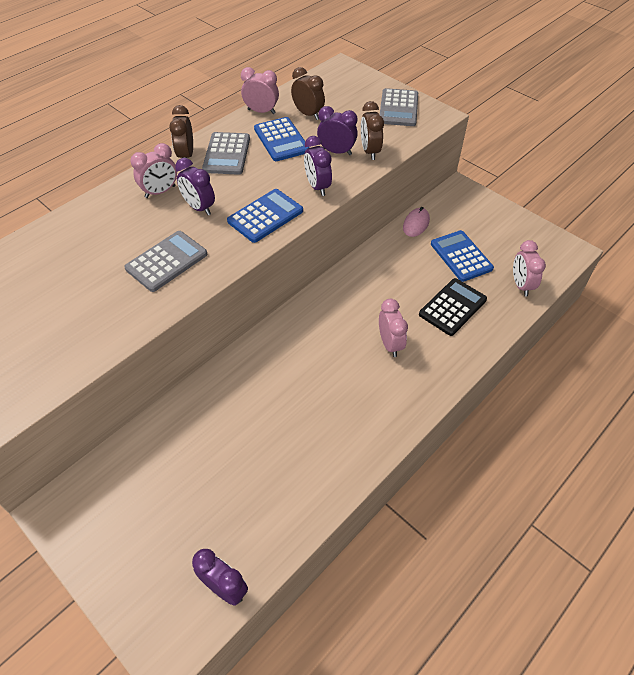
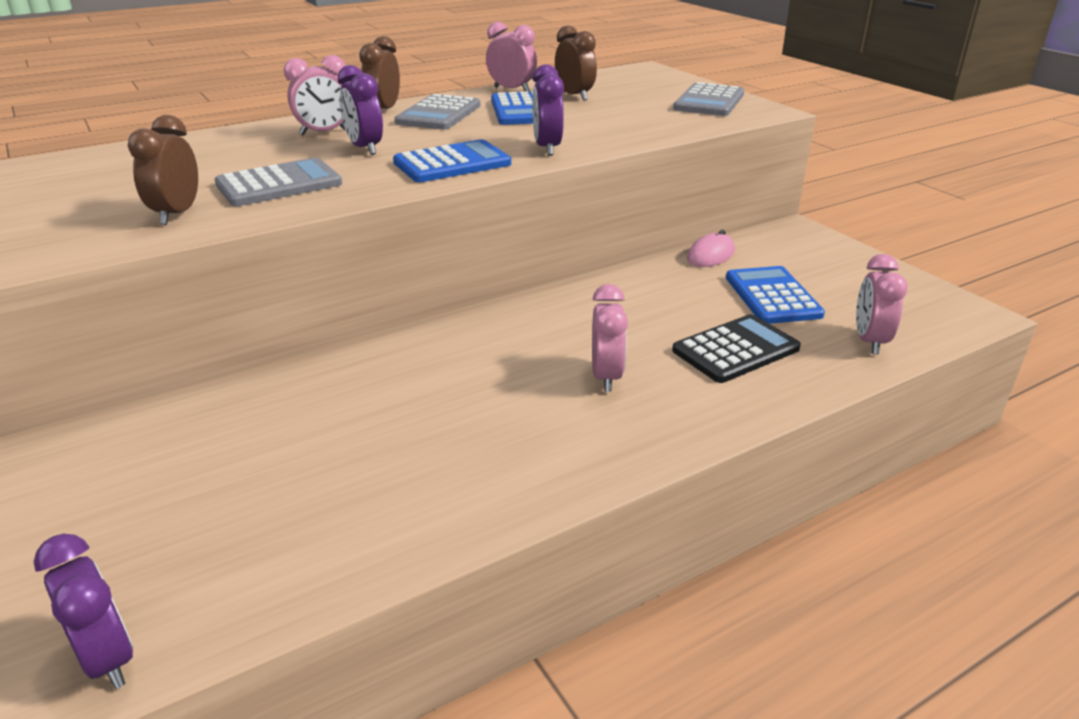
camera: 15 degrees right, 20 degrees down
purple clock [317,106,358,155] -> none
brown clock [361,101,384,160] -> brown clock moved to [128,115,198,225]

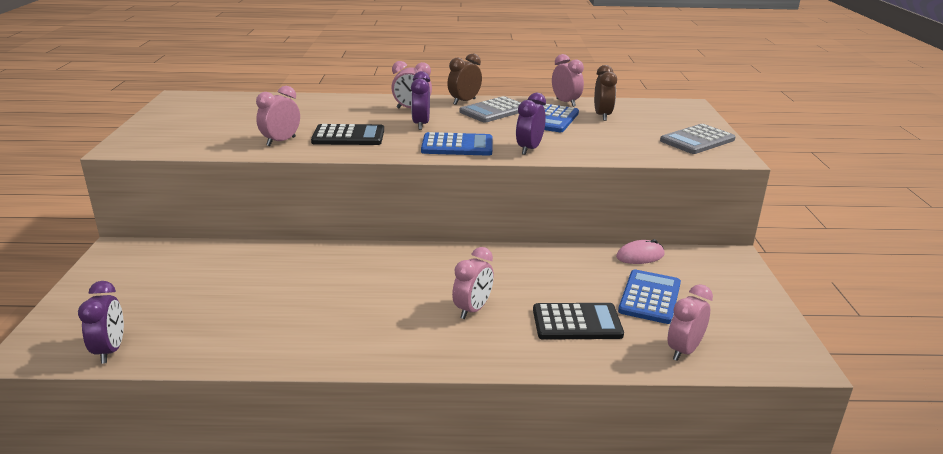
camera: 30 degrees right, 5 degrees down
brown clock [128,115,198,225] -> pink clock [256,86,300,146]
grey calculator [215,157,342,206] -> black calculator [311,124,384,145]

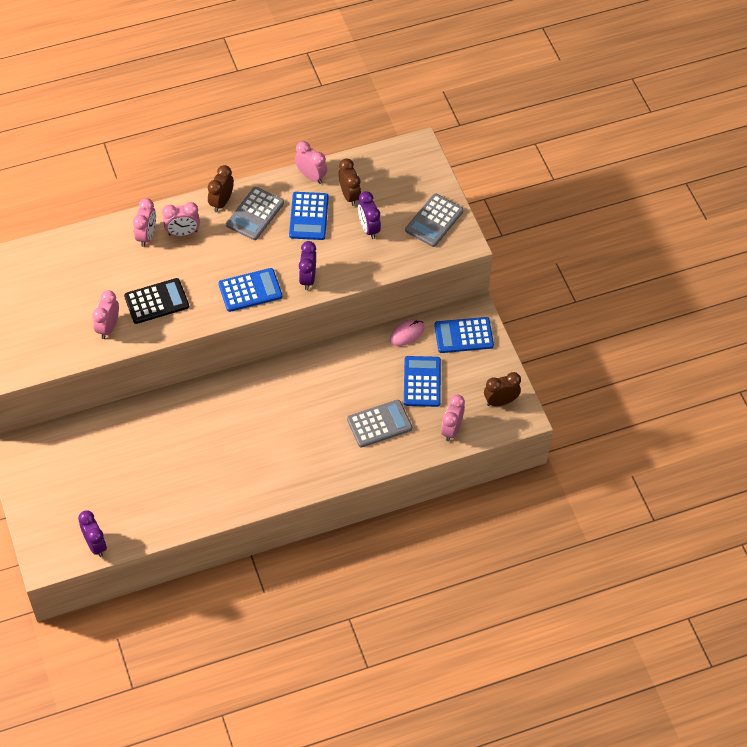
camera: 20 degrees left, 30 degrees up
purple clock [411,71,430,130] -> purple clock moved to [358,191,381,239]
pink clock [452,247,494,319] -> pink clock moved to [133,198,156,247]
black calculator [533,303,624,340] -> grey calculator [347,400,412,447]
none -> blue calculator [434,317,494,353]
none -> brown clock [484,372,521,406]

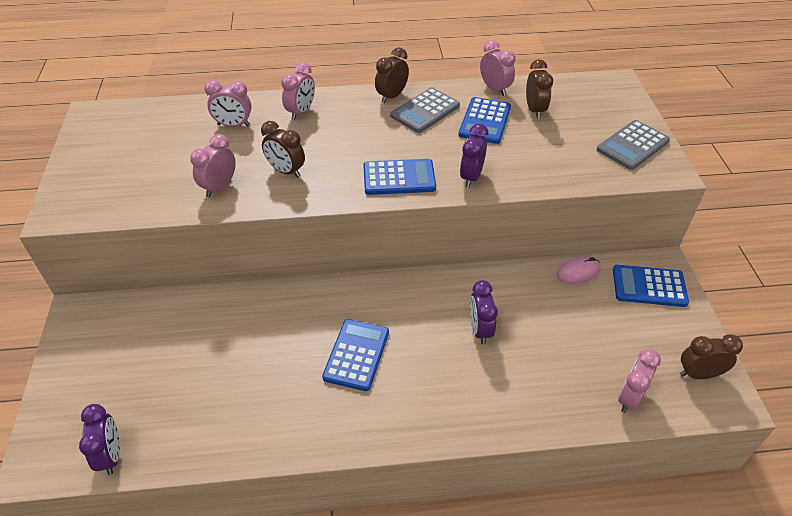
camera: 15 degrees right, 10 degrees down
black calculator [124,278,189,324] -> brown clock [261,121,305,178]
pink clock [162,202,200,236] -> pink clock moved to [205,80,252,127]
grey calculator [347,400,412,447] -> none
purple clock [358,191,381,239] -> purple clock moved to [470,280,498,345]
blue calculator [404,356,441,407] -> blue calculator moved to [322,319,389,391]

